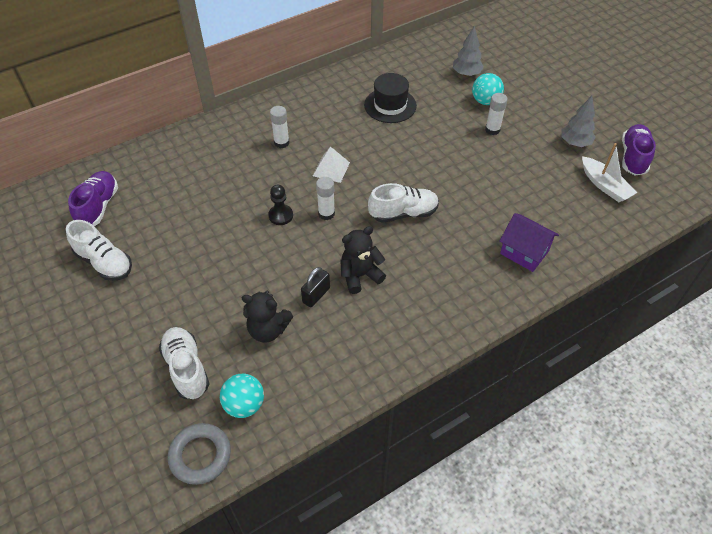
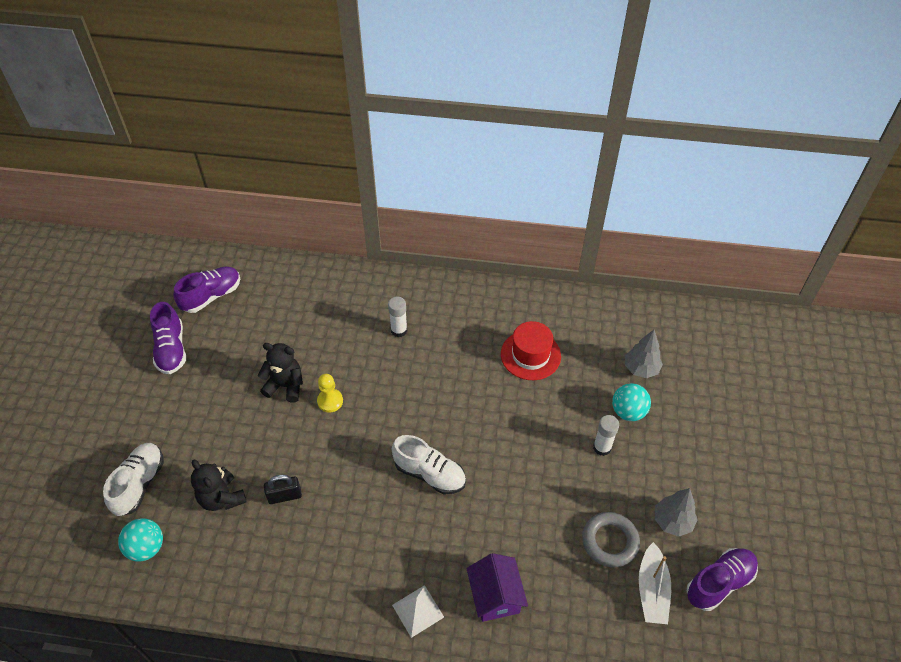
camera: 40 degrees right, 0 degrees up
white shoe [66,220,132,281] -> purple shoe [150,302,186,374]
grey ring [168,423,231,485] -> grey ring moved to [582,512,640,567]
black pawn [268,184,293,225] -> yellow pawn [317,374,343,412]
white pyramid [313,146,350,183] -> white pyramid moved to [392,585,444,638]
white glue stick [316,177,335,220] -> none
black teddy bear [340,226,386,294] -> black teddy bear moved to [258,343,303,403]
black hat [364,73,417,123] -> red hat [501,321,561,380]

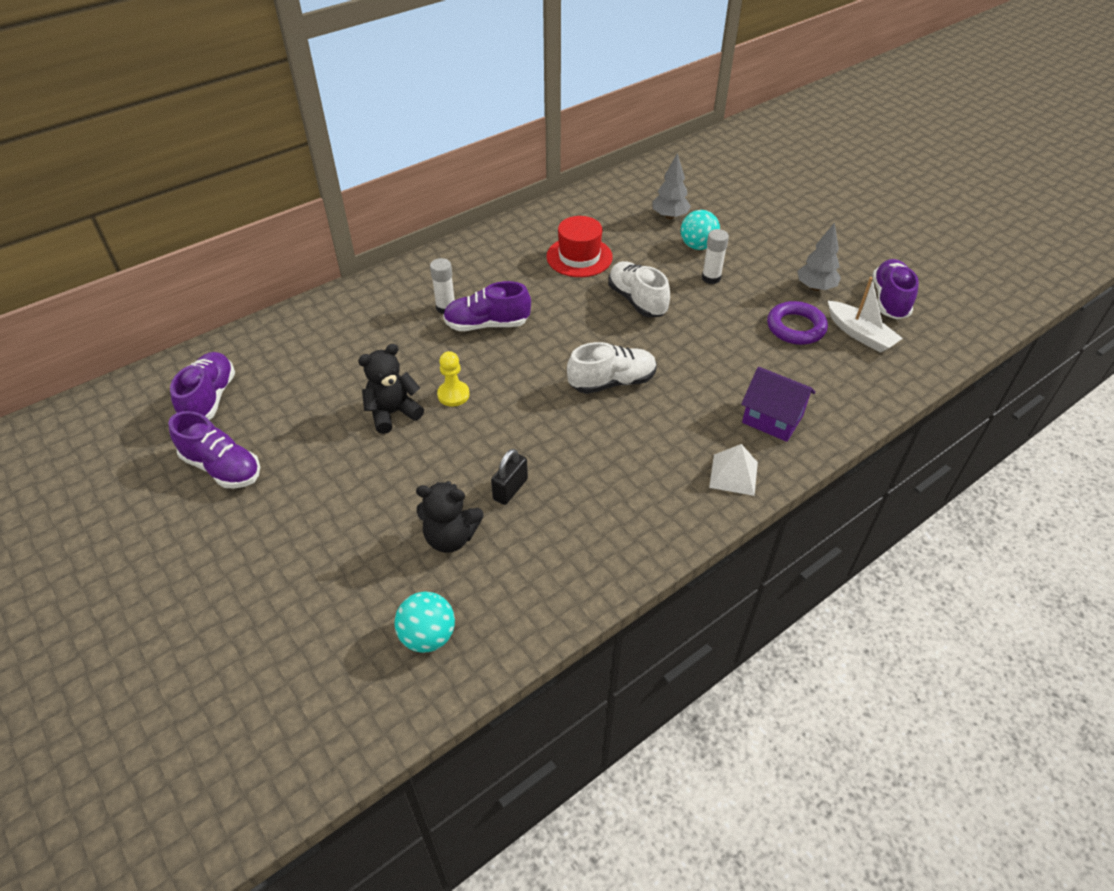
camera: 45 degrees left, 5 degrees down
white shoe [103,443,164,516] -> white shoe moved to [608,261,670,317]
grey ring [582,512,640,567] -> purple ring [767,301,828,345]
none -> purple shoe [443,281,531,331]

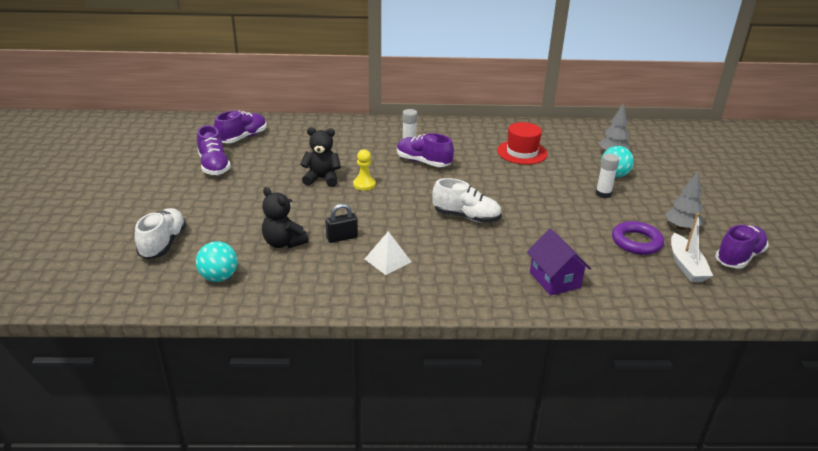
camera: 35 degrees right, 15 degrees down
white shoe [608,261,670,317] -> white shoe moved to [135,208,186,259]
white pyramid [709,444,758,496] -> white pyramid moved to [365,231,411,275]

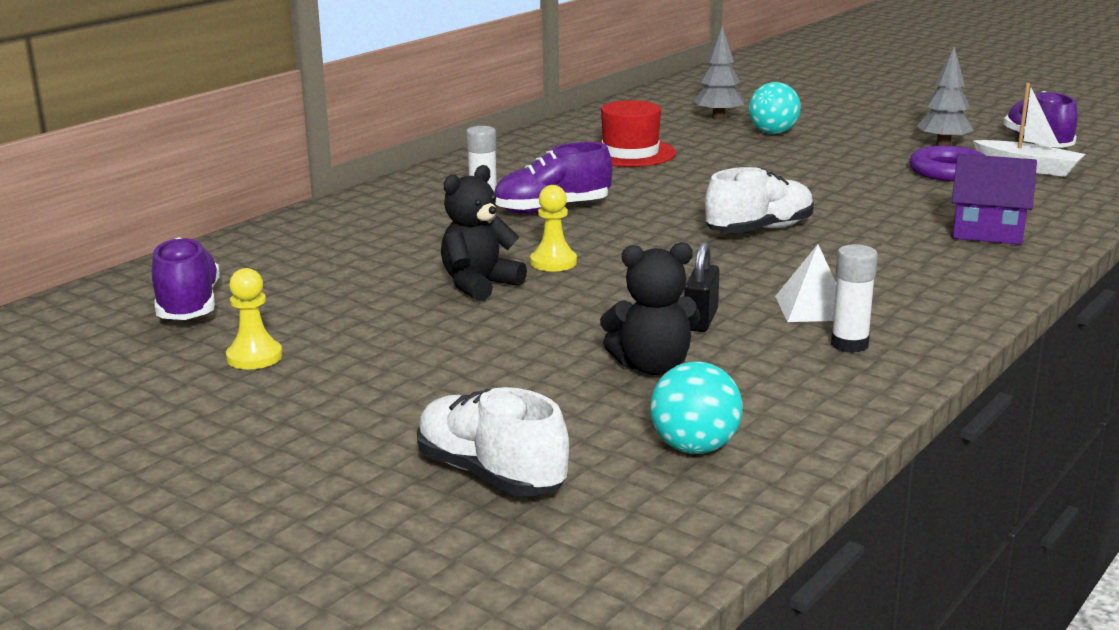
camera: 50 degrees left, 10 degrees down
purple shoe [197,125,231,175] -> yellow pawn [226,268,282,369]
white glue stick [595,154,619,198] -> white glue stick moved to [831,244,878,353]

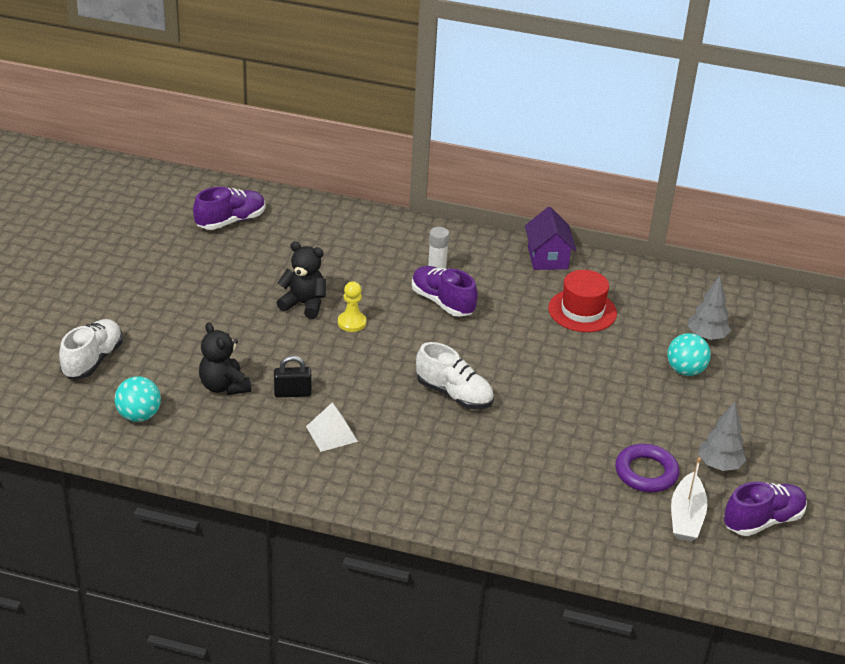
camera: 65 degrees right, 15 degrees up
yellow pawn [226,268,282,369] -> none
white glue stick [831,244,878,353] -> none
purple house [952,154,1037,245] -> purple house moved to [525,207,576,270]

